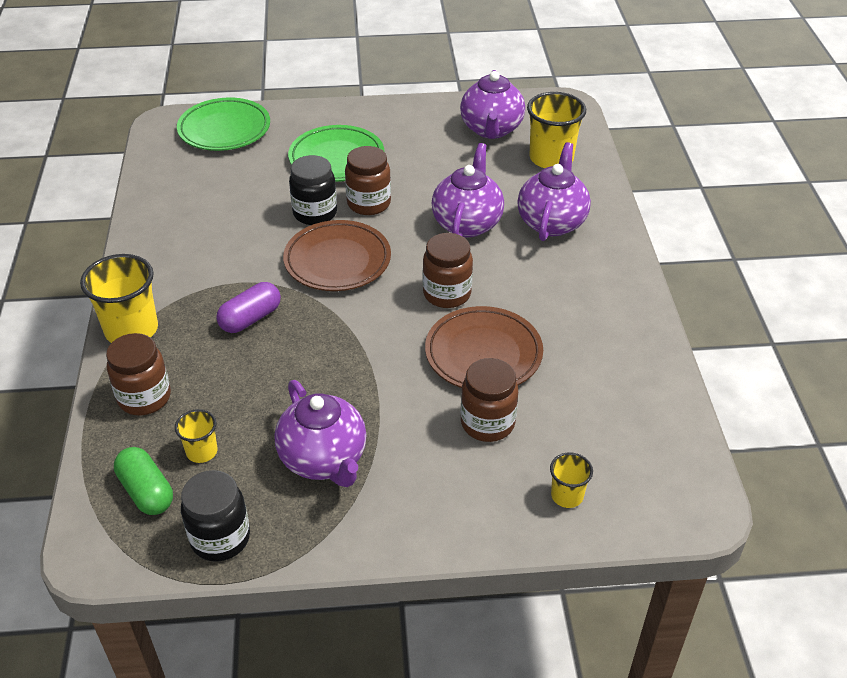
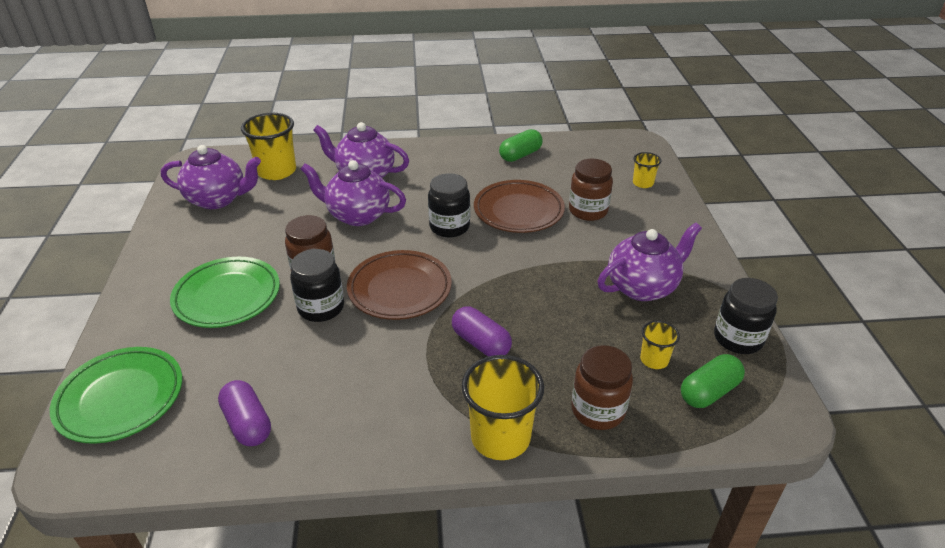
camera: 90 degrees left, 5 degrees down
brown jar [423,233,473,308] -> black jar [428,173,470,238]
none -> purple capsule [218,380,271,446]
none -> green capsule [499,129,543,162]

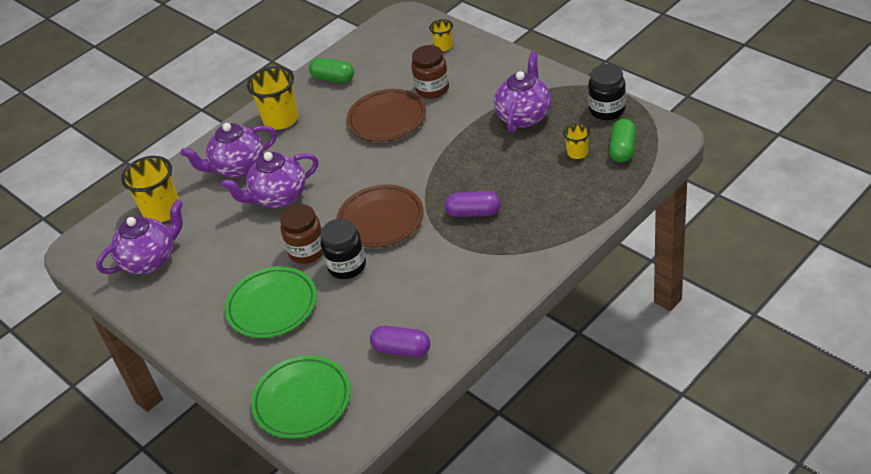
camera: 35 degrees left, 5 degrees up
black jar [428,173,470,238] -> none
yellow cup [462,355,544,460] -> yellow cup moved to [247,66,299,130]
green capsule [499,129,543,162] -> green capsule turned 75 degrees counterclockwise [309,58,354,83]
brown jar [571,345,633,430] -> none

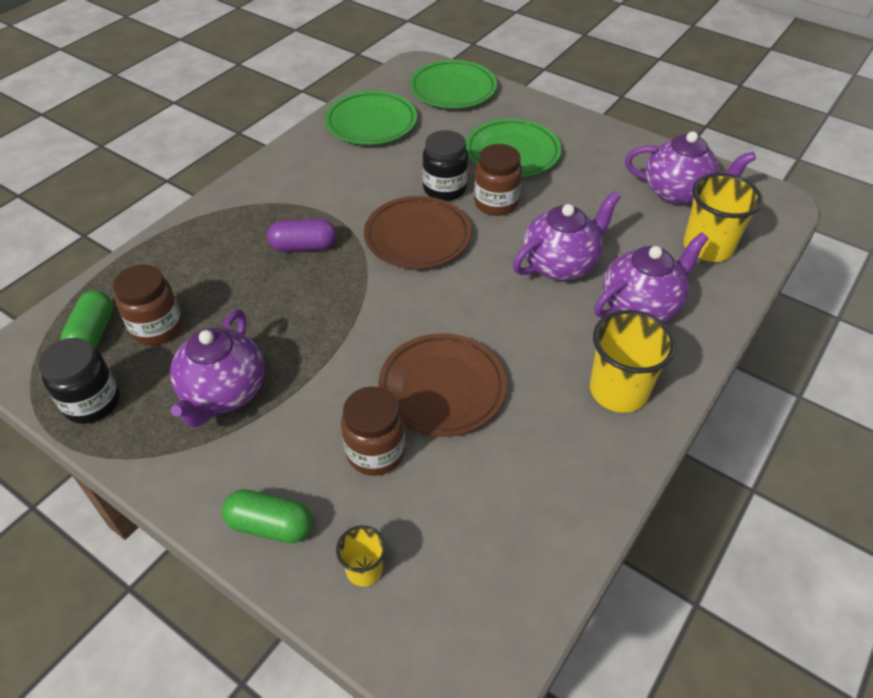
camera: 165 degrees right, 5 degrees up
purple teapot [96,200,183,274] -> purple teapot turned 120 degrees counterclockwise [625,131,756,205]
green capsule [309,58,354,83] -> green capsule moved to [222,489,313,543]
purple capsule [370,326,430,357] -> green plate [325,91,417,145]
yellow cup [563,123,590,159] -> brown jar [113,265,183,345]

